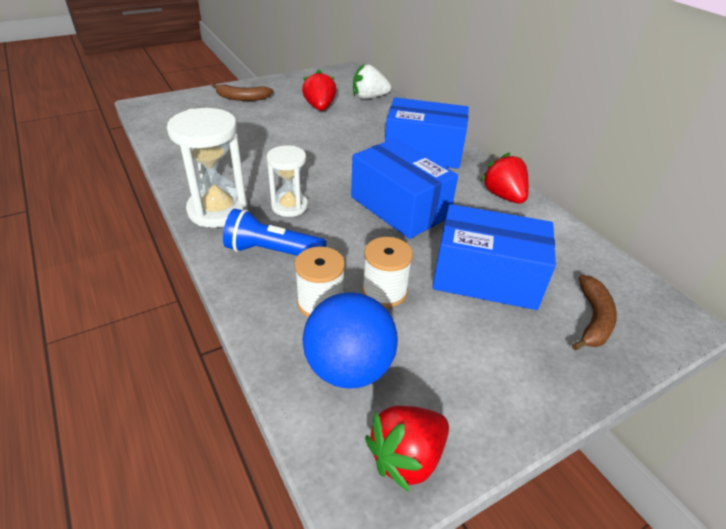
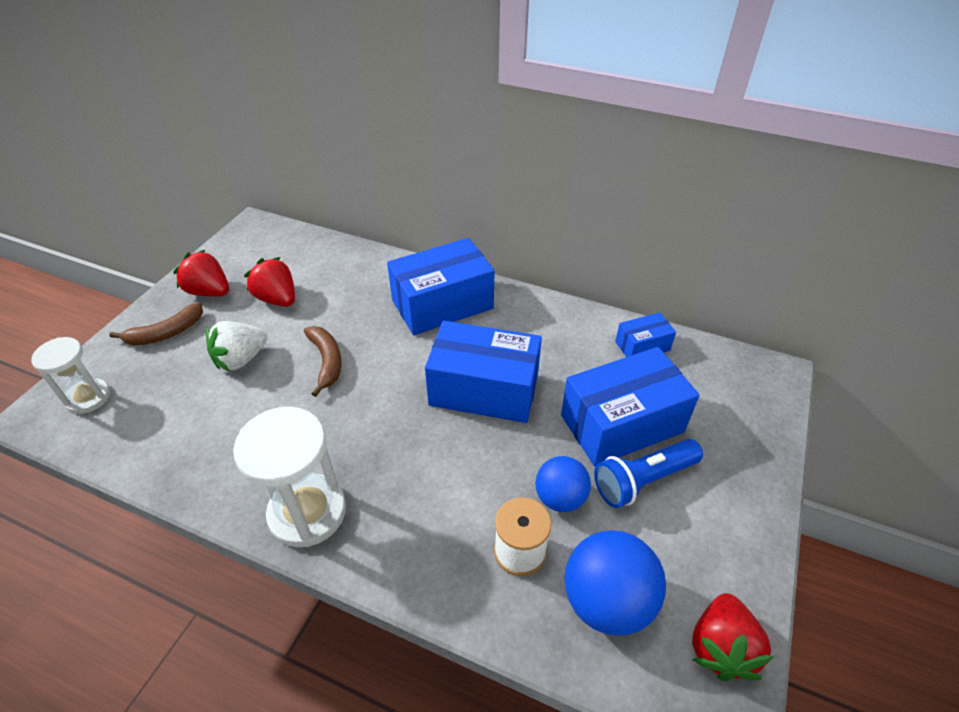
camera: 35 degrees left, 5 degrees up
blue flashlight [223,209,327,256] -> blue flashlight moved to [594,439,703,508]
white hourglass [266,145,308,217] -> white hourglass moved to [31,337,110,414]
white strawberry [353,63,391,99] -> white strawberry moved to [206,321,268,372]
white spool [362,237,413,308] -> blue ball [535,456,591,512]
red strawberry [481,153,529,204] -> red strawberry moved to [173,250,229,297]
brown banana [572,275,617,350] -> brown banana moved to [304,326,342,397]
none -> blue box [615,312,676,357]

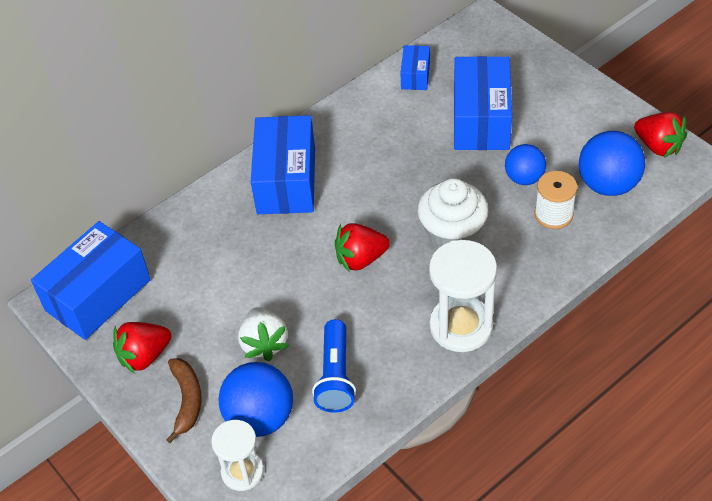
camera: 60 degrees left, 5 degrees up
red strawberry [244,257,295,307] -> red strawberry moved to [335,223,390,272]
brown banana [304,326,342,397] -> none
blue box [425,321,542,423] -> blue box moved to [31,221,151,340]
blue flashlight [594,439,703,508] -> blue flashlight moved to [312,319,356,413]
none -> blue ball [219,362,293,437]
none -> white cupcake [418,178,488,248]

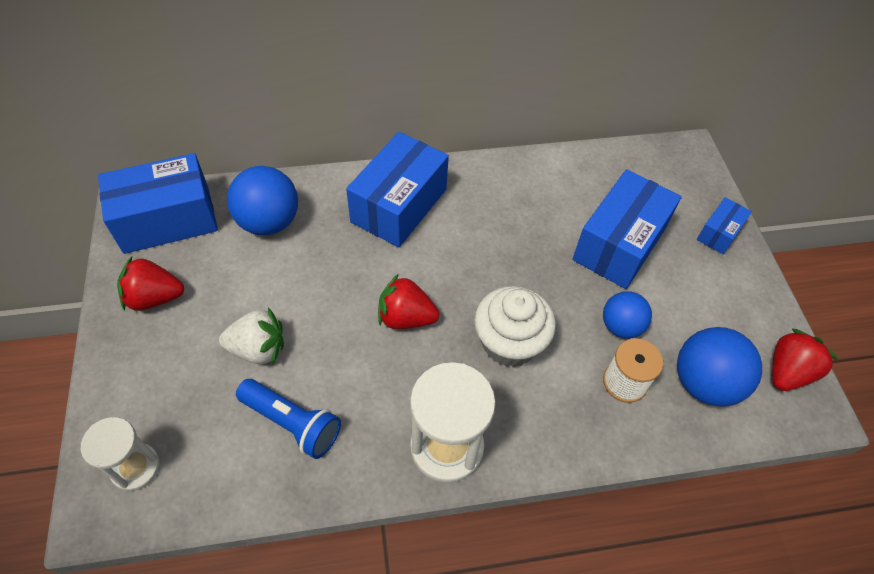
camera: 25 degrees right, 5 degrees up
brown banana [166,358,201,443] -> none
blue ball [219,362,293,437] -> blue ball moved to [227,166,298,235]
white strawberry [238,307,289,361] -> white strawberry turned 105 degrees counterclockwise [219,307,284,364]
blue flashlight [312,319,356,413] -> blue flashlight turned 90 degrees counterclockwise [236,379,341,459]
blue box [400,45,430,90] -> blue box moved to [697,197,752,254]
red strawberry [634,112,687,158] -> red strawberry turned 120 degrees counterclockwise [772,329,838,391]

